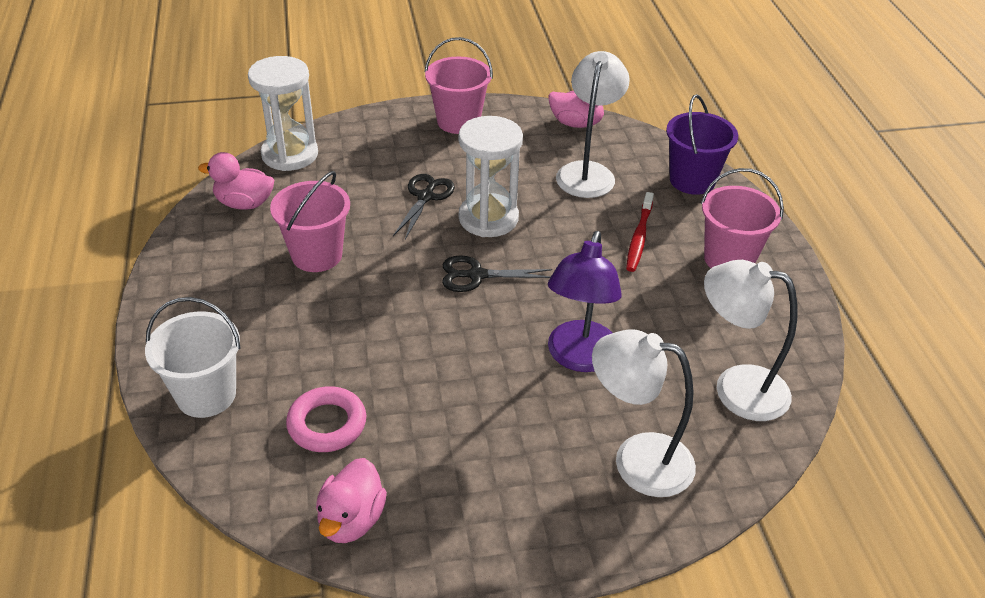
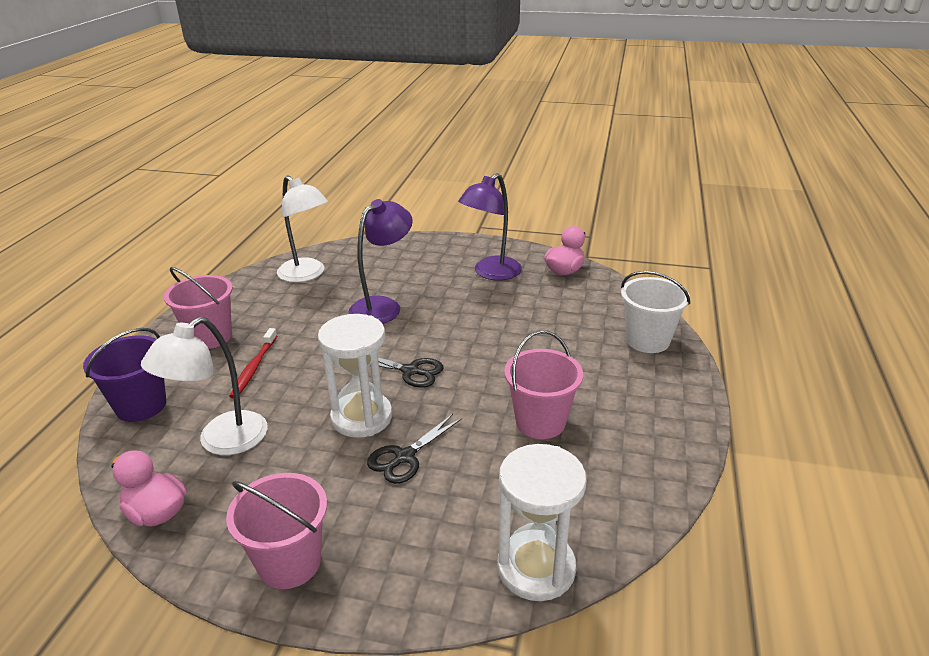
camera: 155 degrees left, 10 degrees down
pink duck [198,152,274,210] -> none
pink ring [286,386,366,452] -> none
white lamp [592,329,696,497] -> none
red toothbrush [626,192,654,272] -> red toothbrush turned 150 degrees clockwise [229,328,277,398]
none -> purple lamp [458,173,522,281]

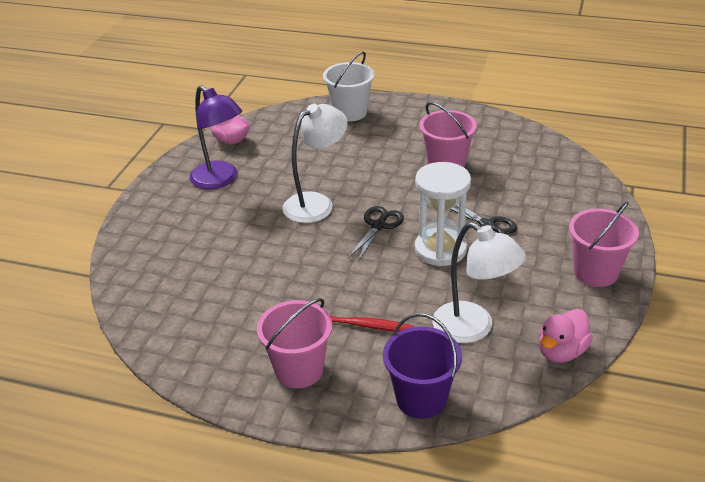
camera: 85 degrees left, 5 degrees up
white lamp [277,175,328,282] -> white lamp moved to [283,104,348,223]
purple lamp [348,199,413,324] -> none
white hourglass [497,444,587,601] -> none

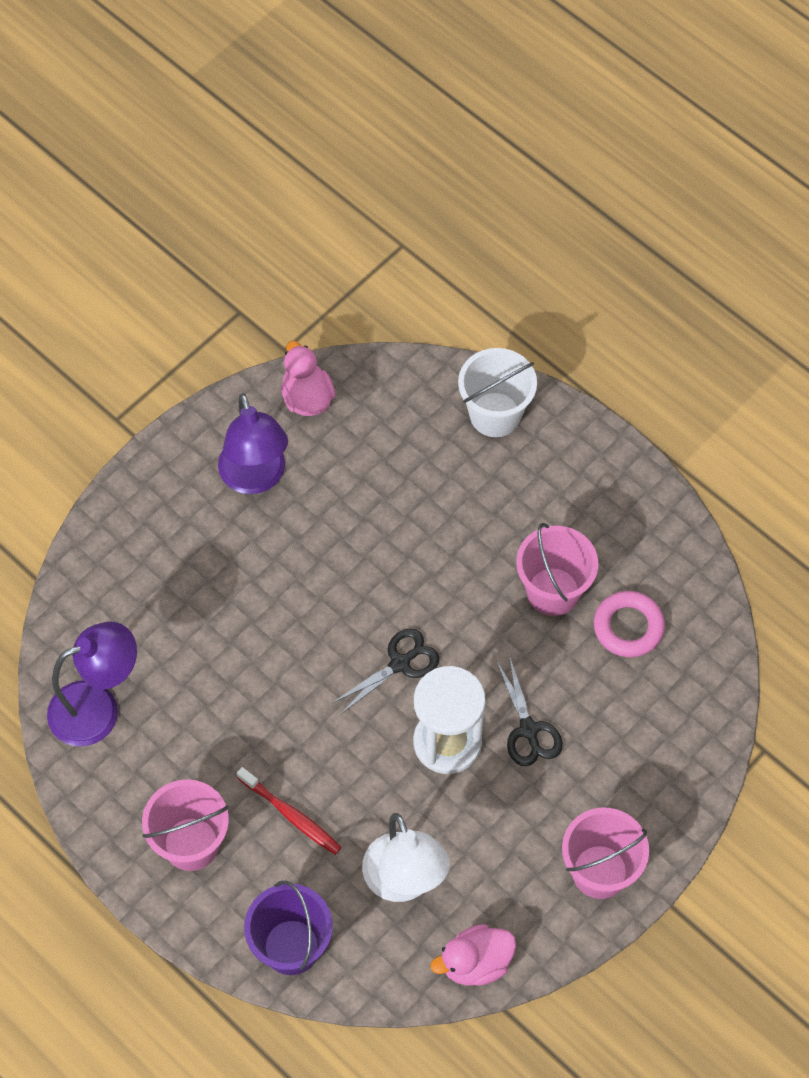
camera: 25 degrees right, 25 degrees up
white lamp [283,104,348,223] -> none
none -> purple lamp [47,622,137,746]
none -> pink ring [594,591,665,657]

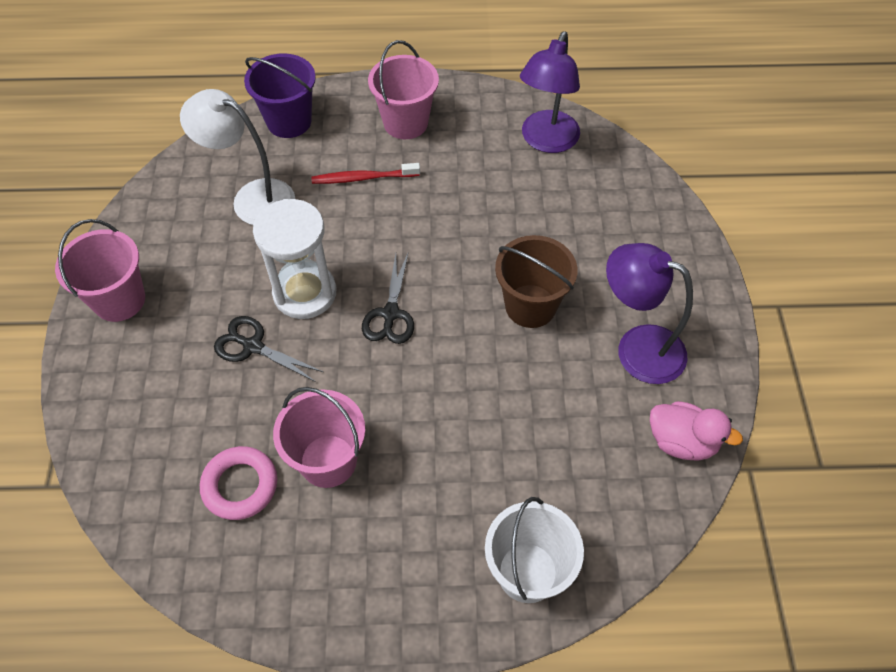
camera: 135 degrees right, 5 degrees down
pink duck [430,924,516,986] -> none
none -> brown bucket [495,235,578,328]

